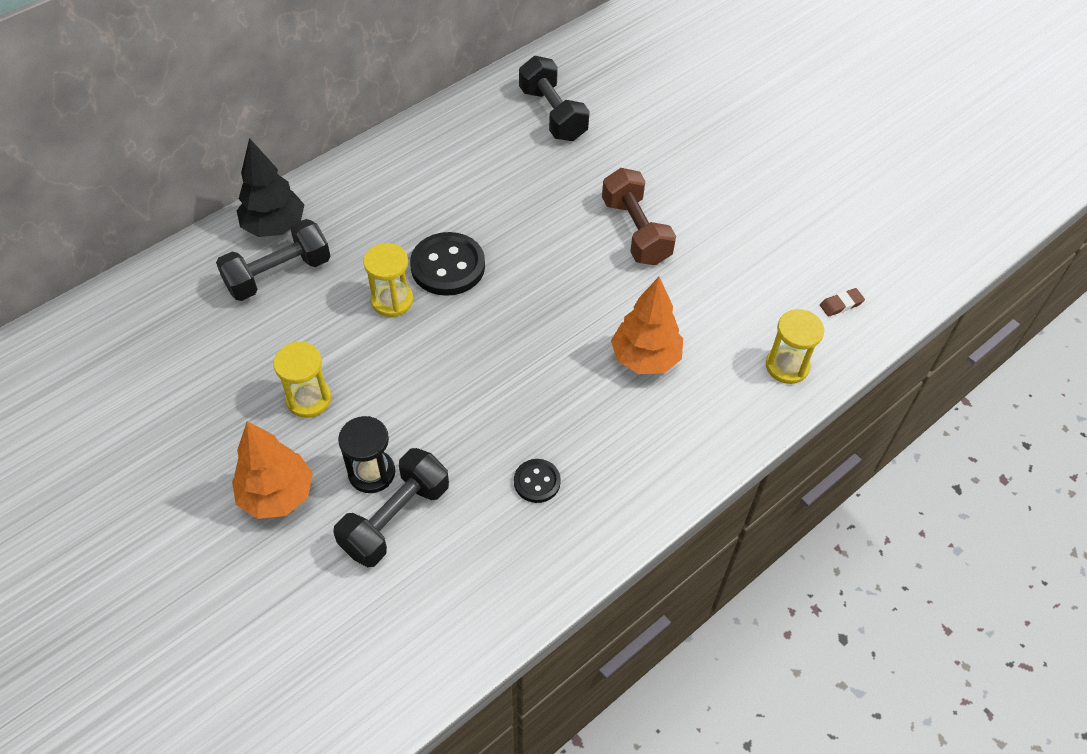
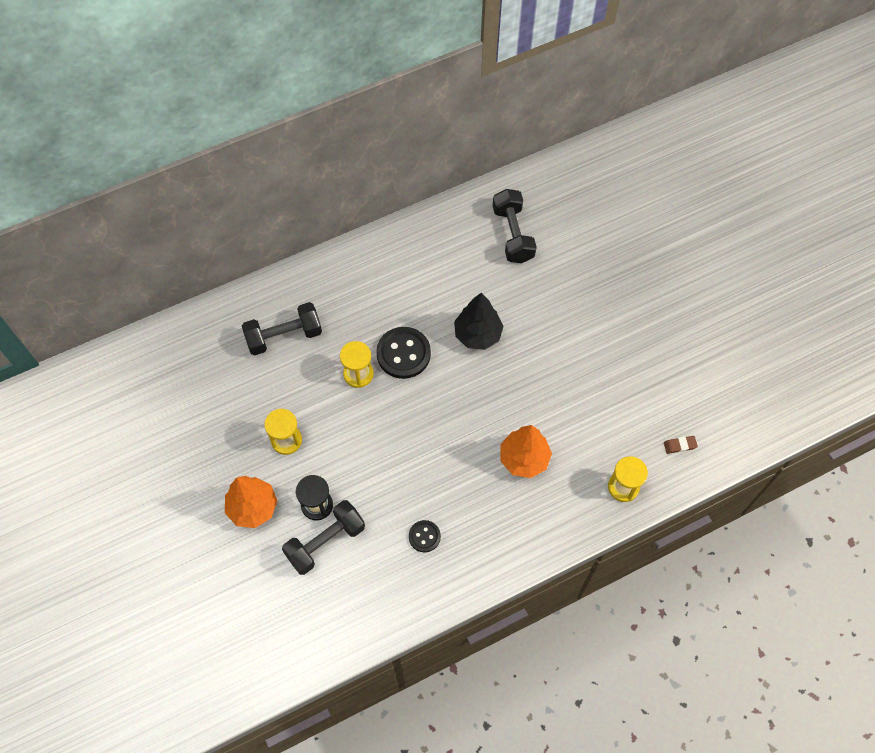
camera: 15 degrees right, 10 degrees up
black tree [237,138,304,237] -> black tree moved to [454,293,504,350]
brown dumbbell [602,168,676,265] -> none

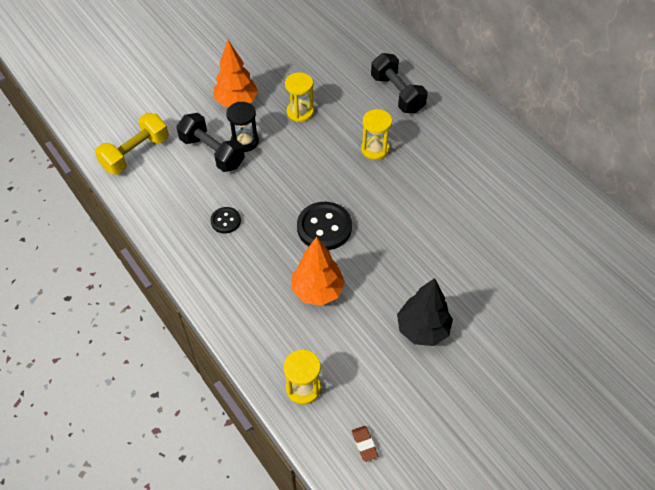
camera: 80 degrees right, 10 degrees down
black button [376,327,431,379] -> black button moved to [297,202,352,250]
black tree [454,293,504,350] -> black tree moved to [397,278,453,346]
black dumbbell [493,189,537,263] -> none
none -> yellow dumbbell [95,113,169,175]

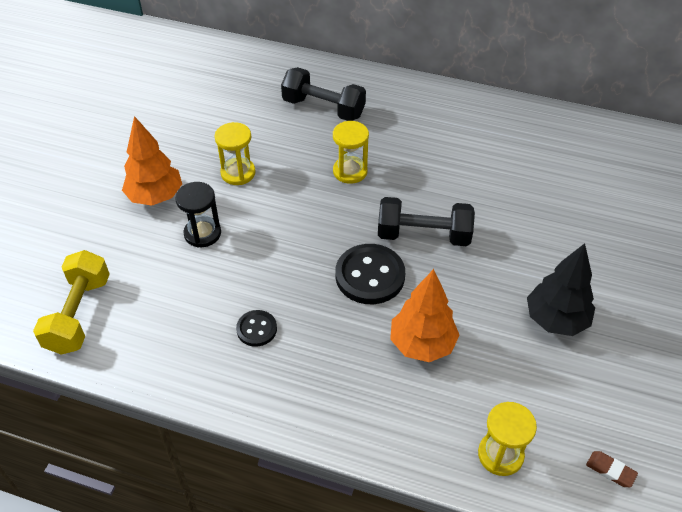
camera: 35 degrees left, 5 degrees down
black dumbbell [176,113,245,172] -> black dumbbell moved to [378,197,475,246]

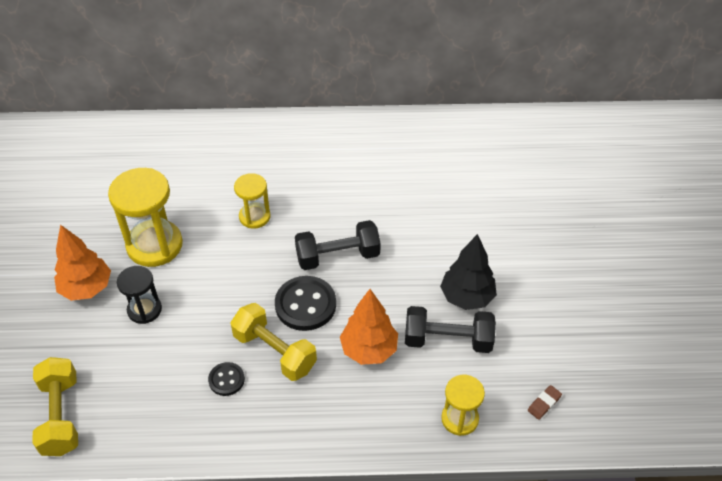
camera: 20 degrees left, 0 degrees up
yellow hourglass [215,122,256,185] -> yellow hourglass [108,168,183,267], size x1.73
black dumbbell [281,67,366,121] -> black dumbbell moved to [405,306,496,353]
brown eraser [586,451,638,487] -> brown eraser turned 60 degrees counterclockwise [528,385,562,420]
none -> yellow dumbbell [230,303,317,381]

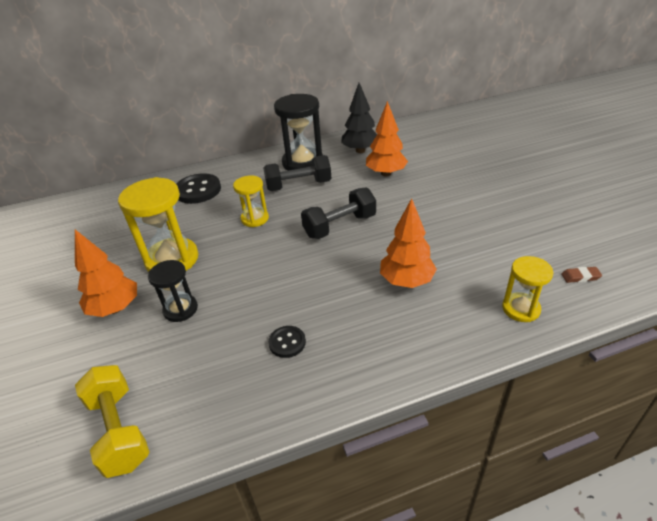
camera: 15 degrees left, 10 degrees down
yellow dumbbell [230,303,317,381] -> none
black button [275,276,336,331] -> black button moved to [176,173,221,204]
black dumbbell [405,306,496,353] -> black dumbbell moved to [263,155,332,191]
black tree [440,234,497,310] -> black tree moved to [341,83,377,153]
brown eraser [528,385,562,420] -> brown eraser turned 60 degrees clockwise [561,267,602,283]
none -> black hourglass [274,94,323,171]
none -> orange tree [366,101,408,177]

